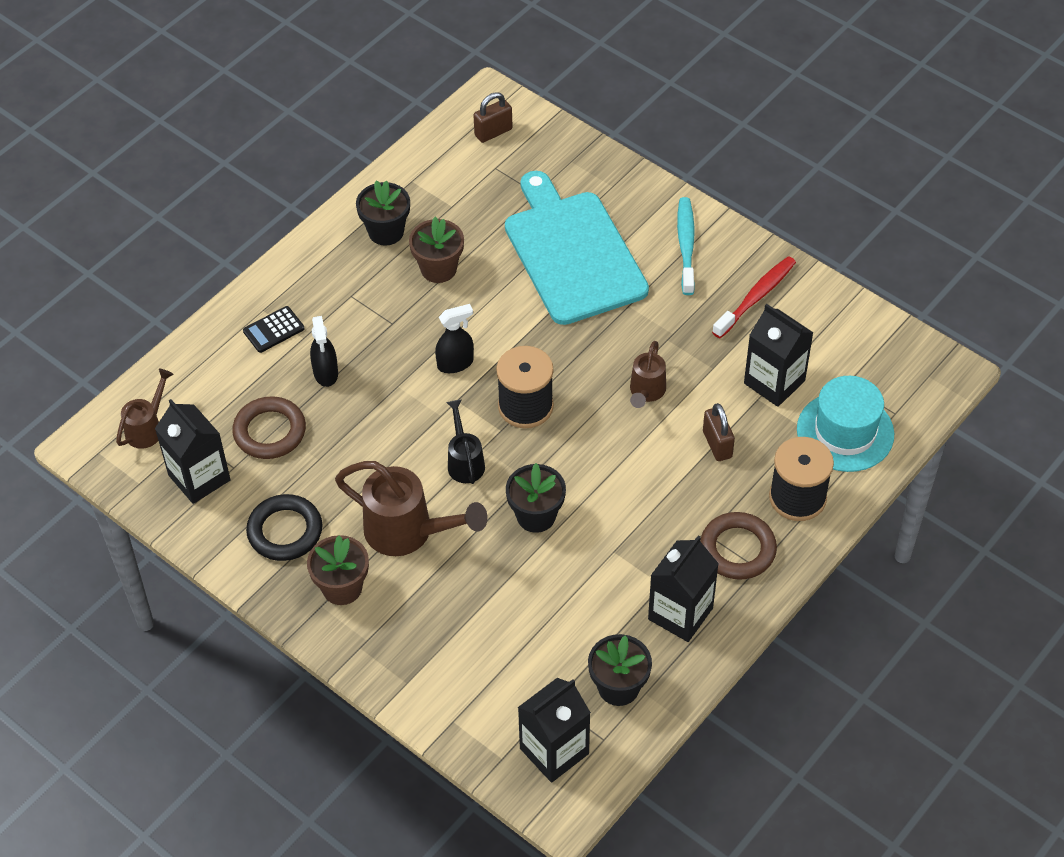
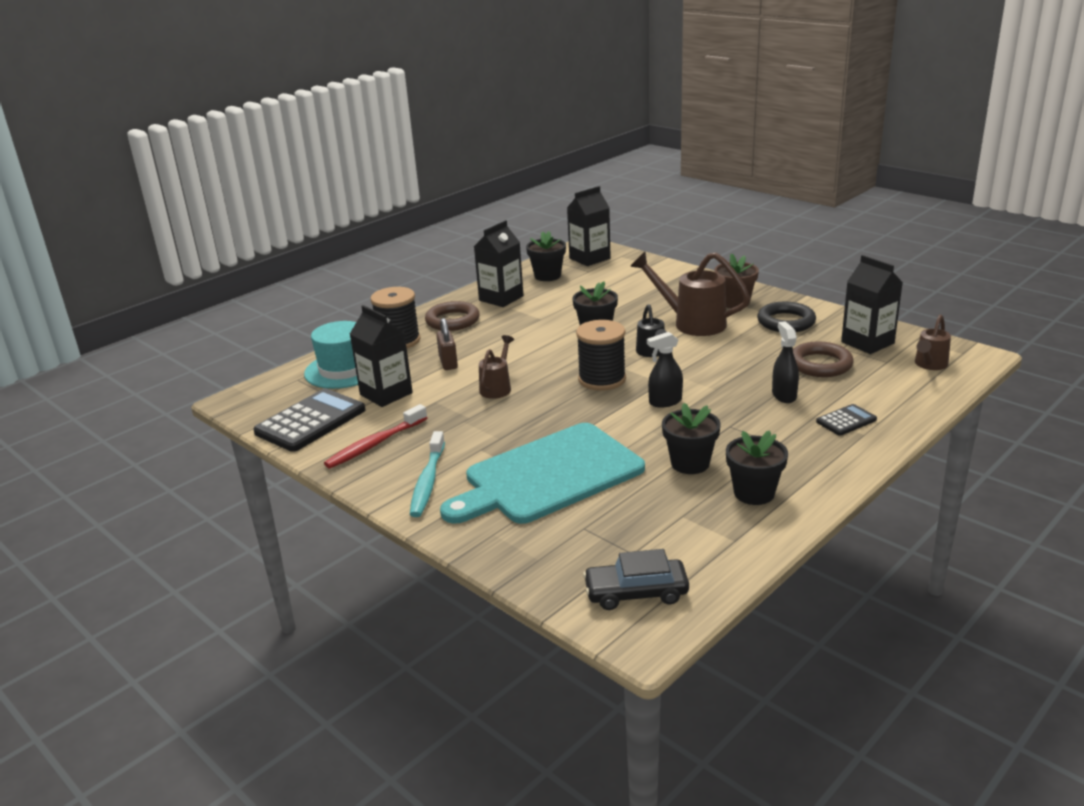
camera: 175 degrees left, 25 degrees down
brown flower pot [409,217,464,283] -> black flower pot [662,403,721,474]
brown padlock [474,92,513,143] -> black car [583,549,689,610]
turquoise cutting board [505,171,649,325] -> turquoise cutting board turned 75 degrees clockwise [440,423,645,524]
none -> black calculator [253,389,365,452]

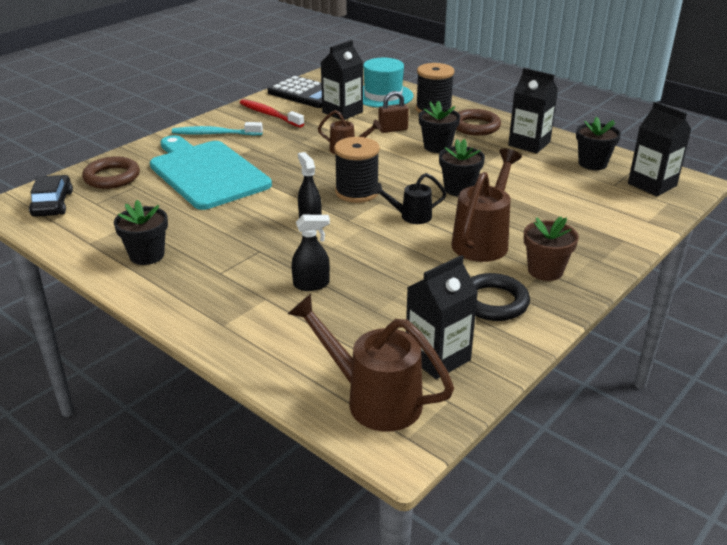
camera: 85 degrees right, 5 degrees up
black flower pot [662,403,721,474] -> black flower pot moved to [419,101,460,153]
brown ring [793,341,854,377] -> brown ring moved to [82,157,140,189]
black calculator [816,404,877,436] -> none
brown watering can [915,314,951,370] -> brown watering can [288,294,454,432], size x1.76

